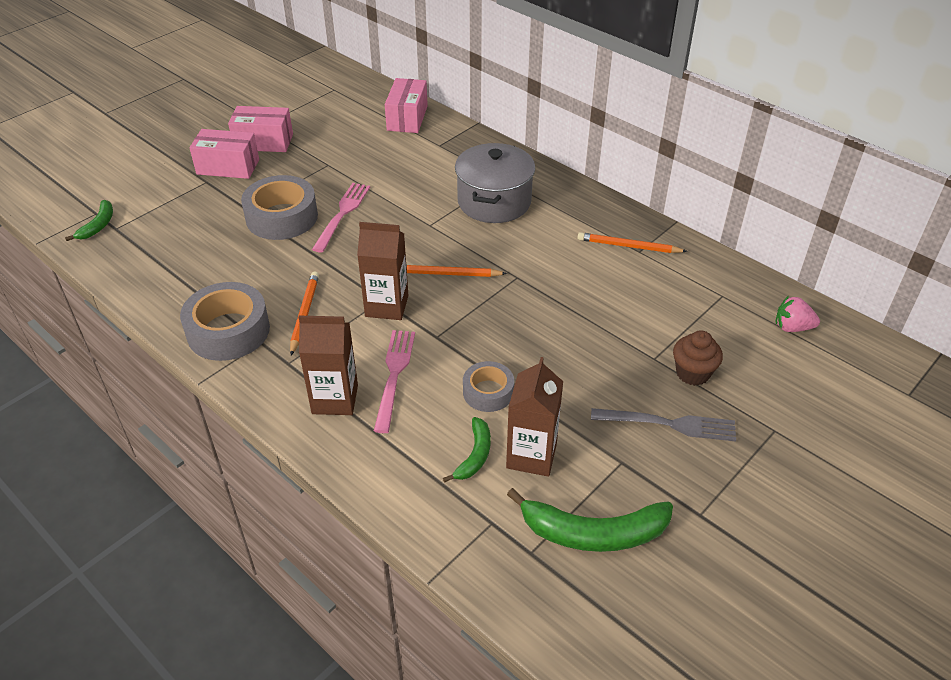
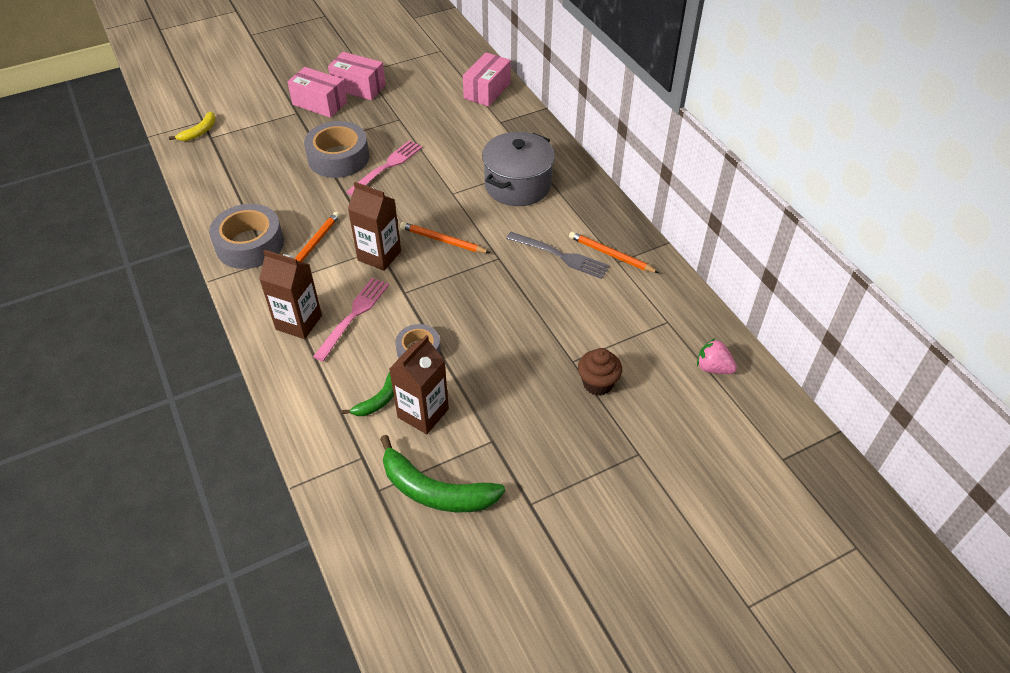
camera: 20 degrees right, 5 degrees up
green banana [65,200,113,241] -> yellow banana [169,111,216,141]
grey fork [591,408,736,442] -> grey fork moved to [506,232,610,279]

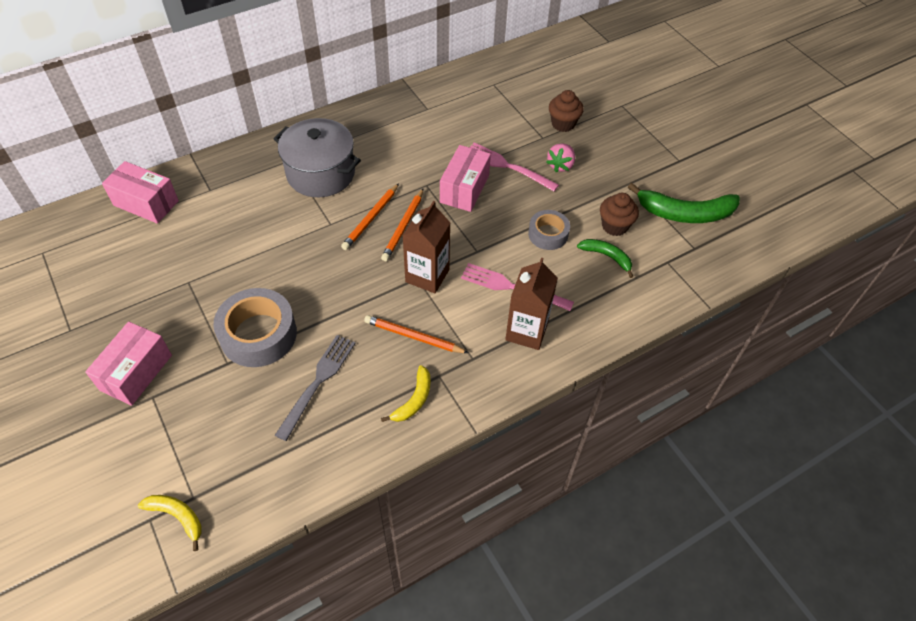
camera: 95 degrees left, 5 degrees up
grey tape [209,204,284,269] -> yellow banana [381,365,431,422]
pink box [328,52,386,100] -> pink box moved to [440,145,491,212]
pink fork [347,140,422,196] -> pink fork moved to [470,142,559,191]
green banana [380,435,505,512] -> green banana turned 75 degrees clockwise [628,183,740,223]
brown carton [389,335,449,434] -> brown cupcake [600,193,639,236]
grey fork [506,232,610,279] -> grey fork moved to [275,335,356,441]
orange pencil [569,231,659,273] -> orange pencil moved to [341,183,399,250]
pink strawberry [697,338,737,374] -> pink strawberry moved to [546,144,575,172]

